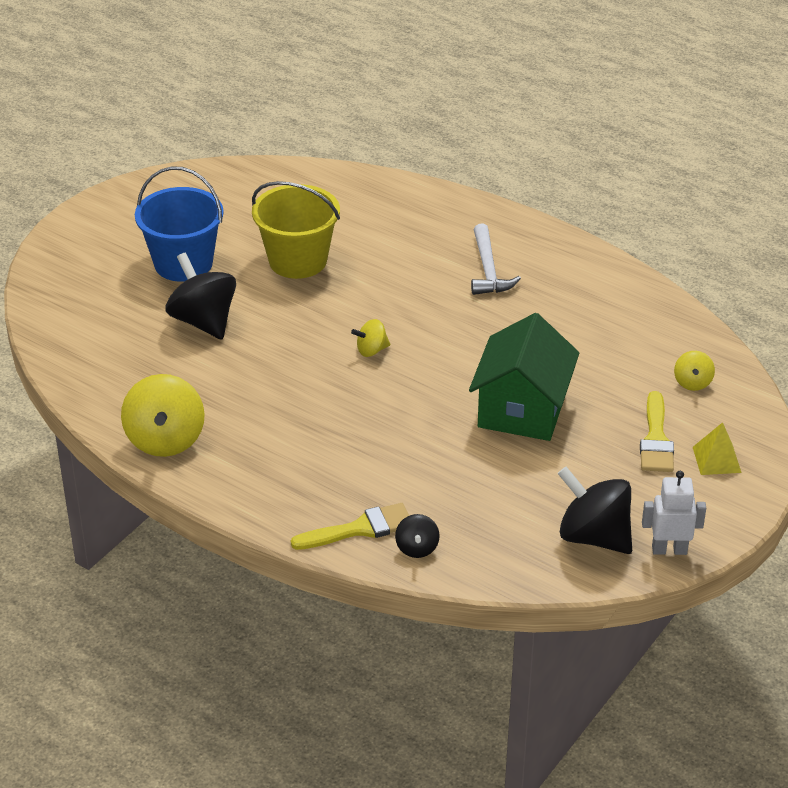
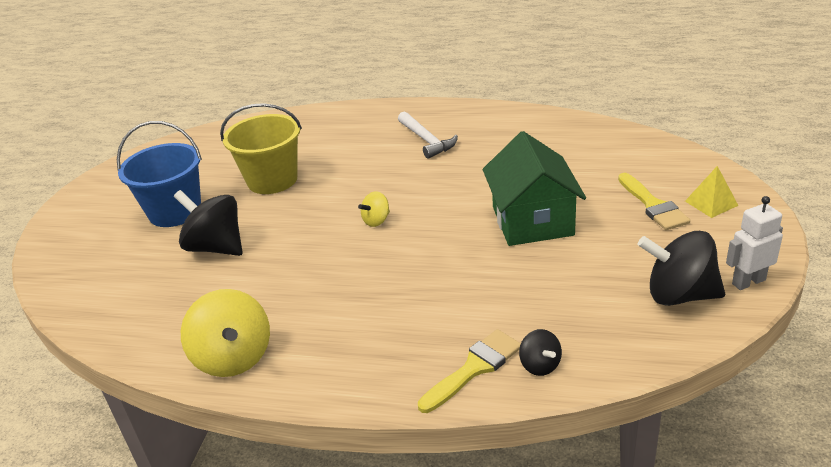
camera: 20 degrees left, 5 degrees down
yellow spinning top [674,351,715,391] -> none

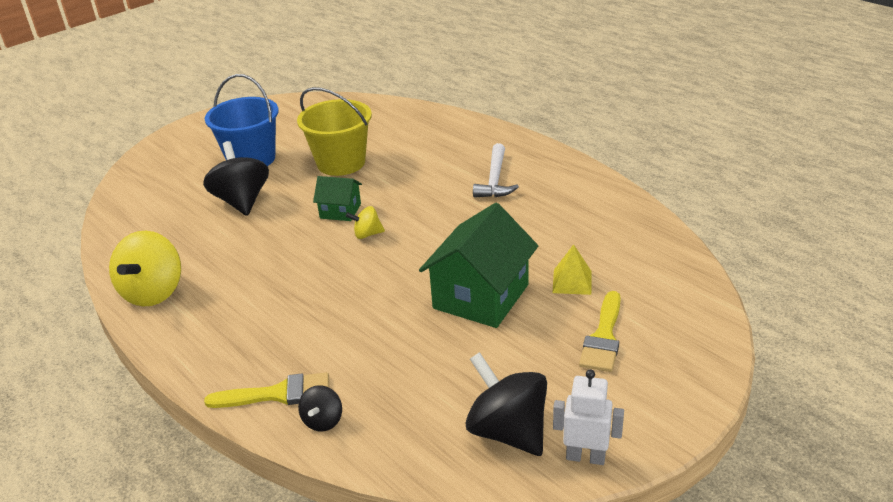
camera: 35 degrees right, 0 degrees up
yellow pyramid [685,166,739,218] -> yellow pyramid moved to [552,244,592,295]
none -> green house [313,176,362,221]

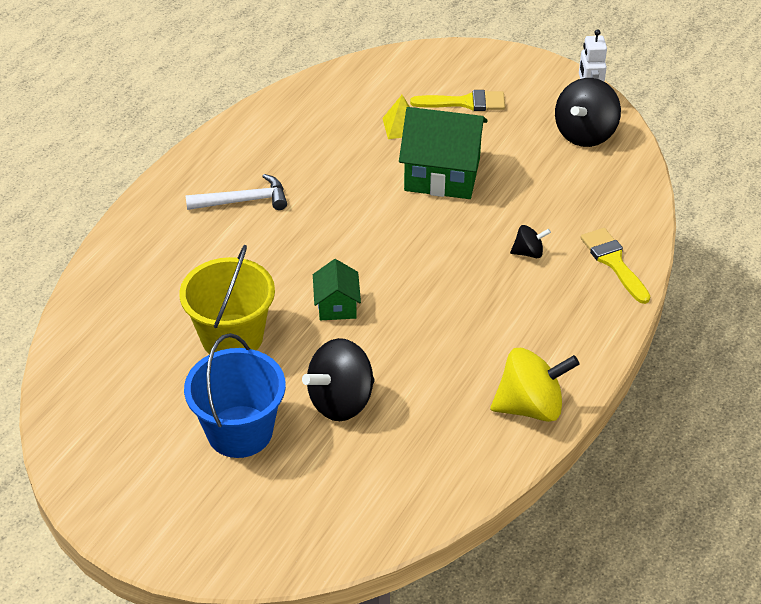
camera: 110 degrees left, 10 degrees up
black spinning top [298,385,342,431] -> black spinning top moved to [510,225,551,258]
yellow spinning top [346,206,385,239] -> none

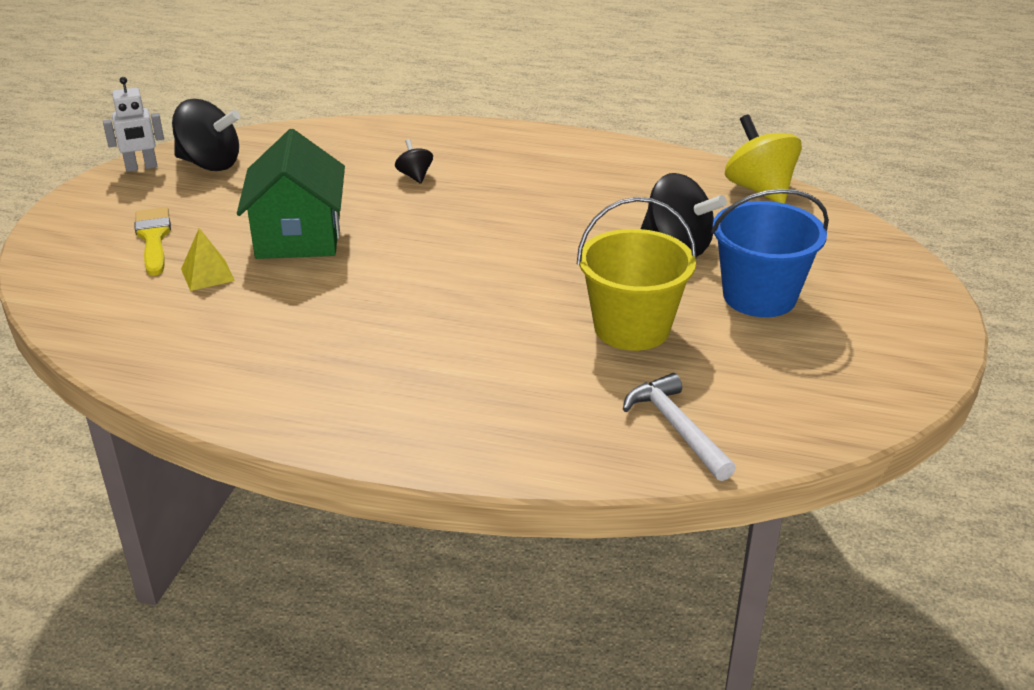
camera: 105 degrees left, 10 degrees down
white hammer [185,174,287,210] -> white hammer moved to [623,373,736,481]
green house [313,259,361,320] -> none
yellow spinning top [491,348,580,422] -> yellow spinning top moved to [725,115,802,204]
yellow brush [580,228,651,304] -> none

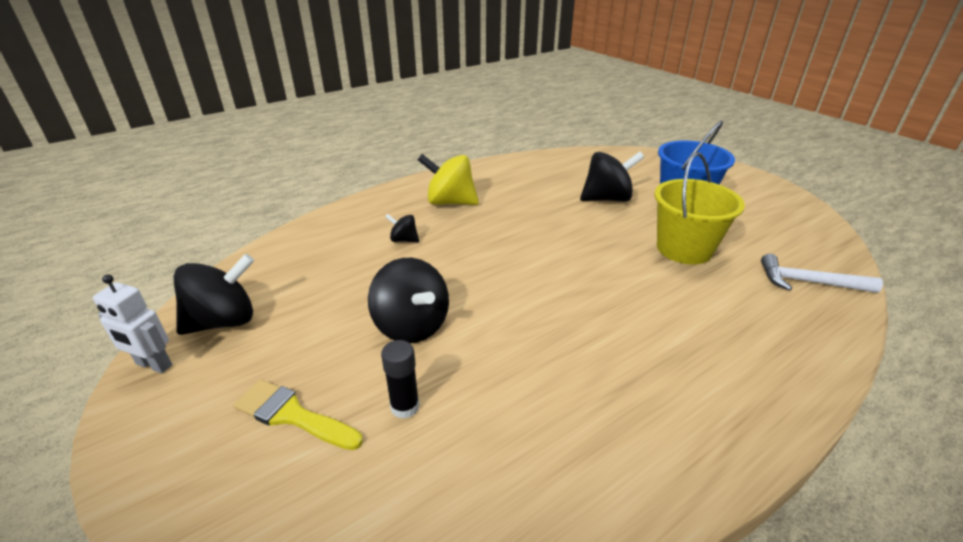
camera: 50 degrees left, 0 degrees up
white robot [103,77,164,172] -> white robot turned 90 degrees clockwise [93,275,172,373]
yellow pyramid [181,228,235,291] -> black glue stick [381,340,420,419]
green house [237,129,345,259] -> black spinning top [368,258,449,343]
yellow spinning top [725,115,802,204] -> yellow spinning top moved to [418,154,479,205]

